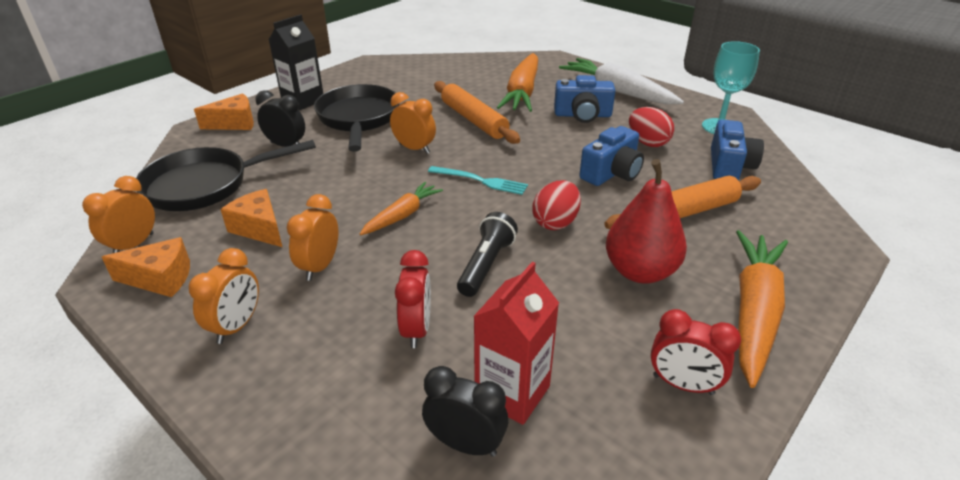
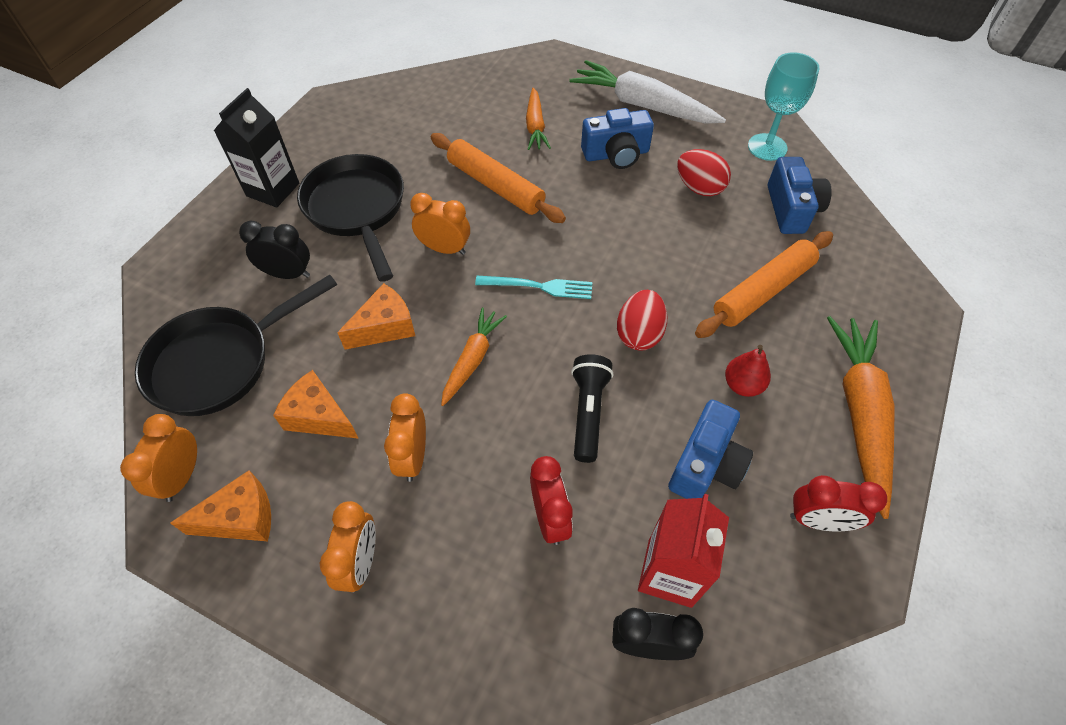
camera: 15 degrees left, 20 degrees up
orange cheese [194,93,254,130] -> orange cheese moved to [337,283,415,350]
orange carrot [497,53,538,112] -> orange carrot [526,88,551,150], size x0.57
blue camera [580,126,644,186] -> blue camera moved to [668,400,753,499]
red pear [606,159,687,283] -> red pear [725,345,771,397], size x0.55

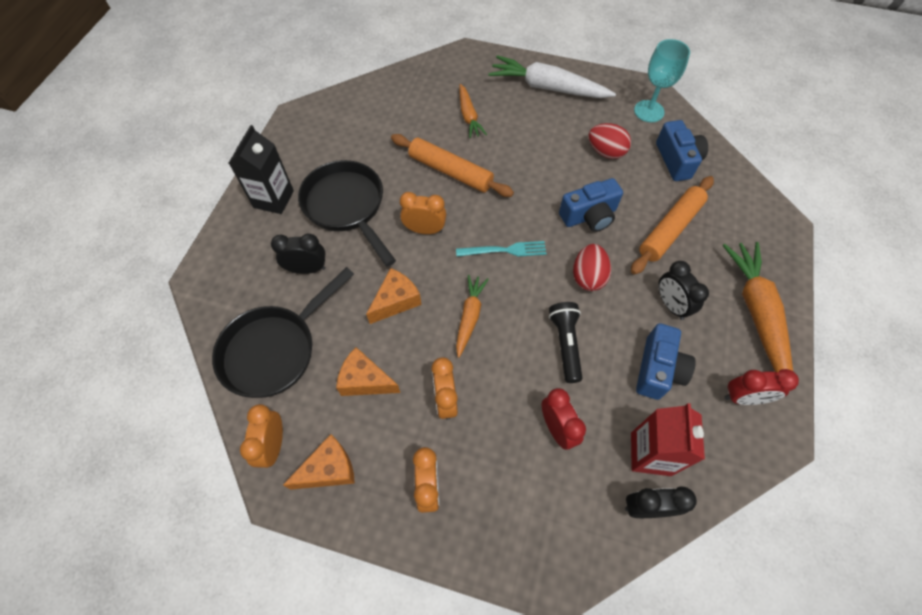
camera: 10 degrees left, 5 degrees up
blue camera [581,108,654,169] -> blue camera moved to [559,178,623,232]
red pear [725,345,771,397] -> black clock [658,261,709,320]

